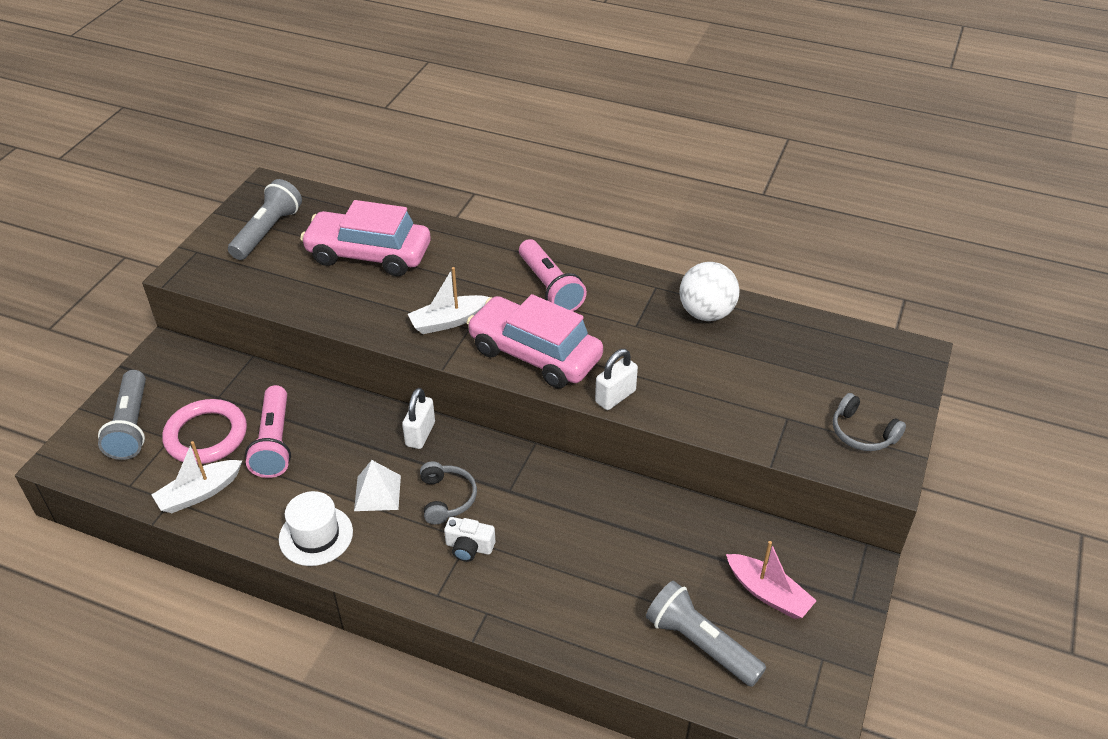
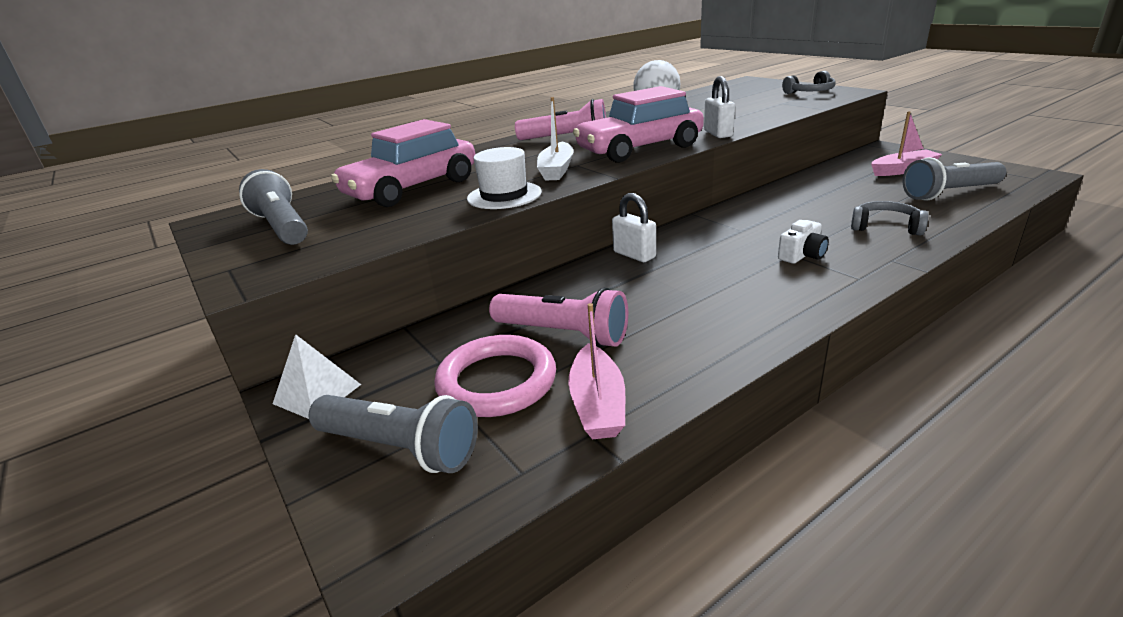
camera: 55 degrees left, 15 degrees down
white boat [152,441,242,513] -> pink boat [568,303,625,439]
white hat [279,491,353,566] -> white hat moved to [467,147,542,209]
white pyramid [354,460,401,511] -> white pyramid moved to [273,334,361,419]
grey headphones [420,462,477,524] -> grey headphones moved to [851,201,928,235]

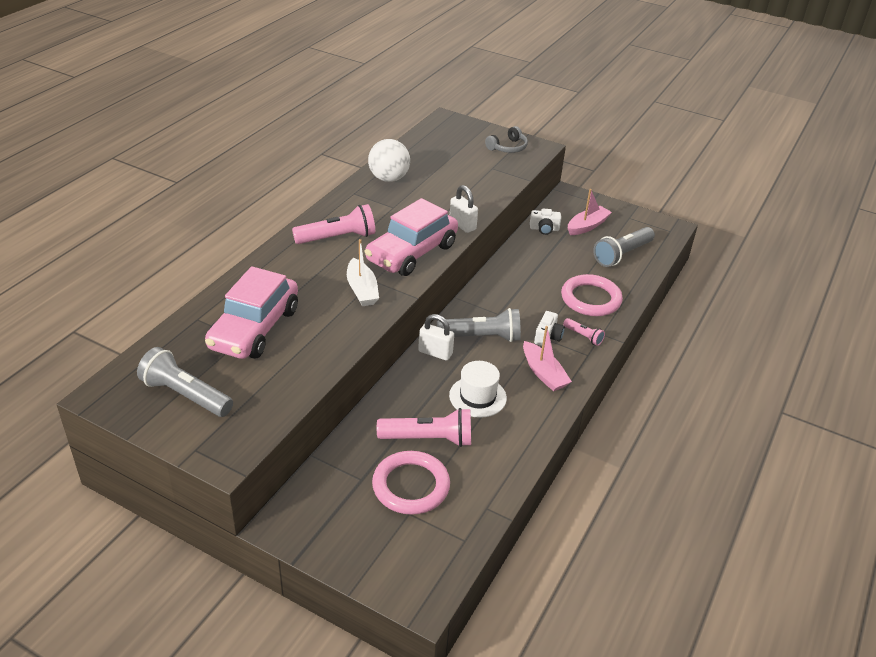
camera: 30 degrees left, 10 degrees up
white pyramid [273,334,361,419] -> none
grey flashlight [309,395,478,473] -> grey flashlight moved to [437,308,521,342]
white hat [467,147,542,209] -> white hat moved to [449,361,507,418]
pink boat [568,303,625,439] -> pink boat moved to [523,326,572,391]
grey headphones [851,201,928,235] -> pink ring [561,274,623,316]
none -> white camera [530,209,561,235]
none -> pink flashlight [563,318,605,346]

